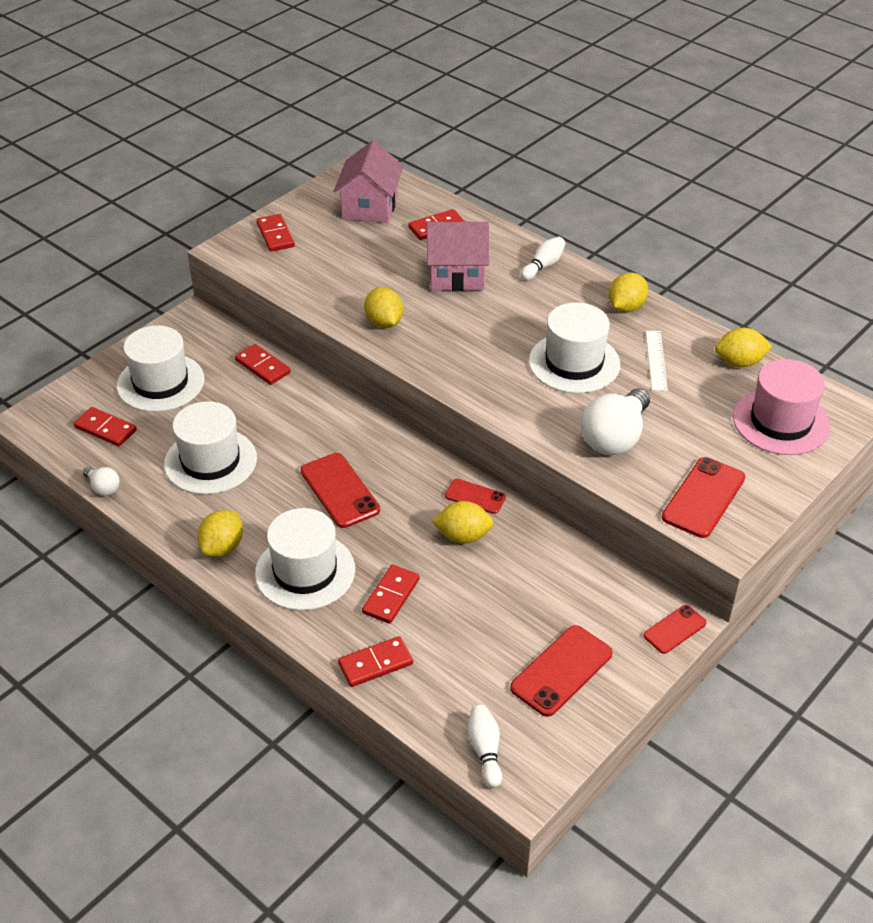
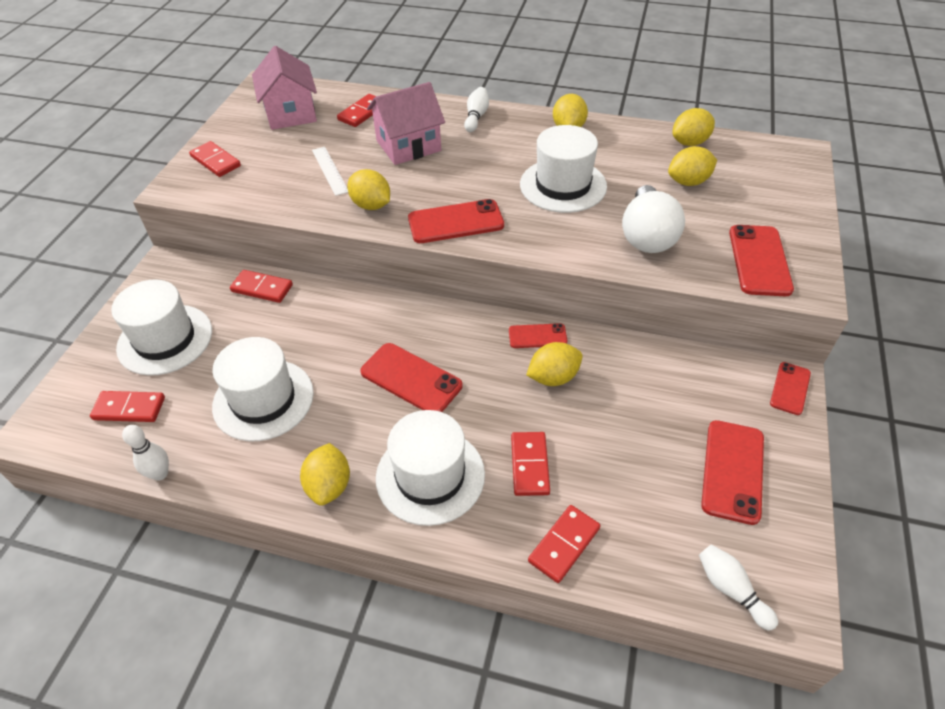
camera: 25 degrees left, 5 degrees up
white light bulb [83,467,120,496] -> white bowling pin [122,425,169,481]
white ruler [646,331,668,391] -> white ruler moved to [312,147,348,196]
pink hat [733,359,830,455] -> none
none -> red phone [408,199,504,243]
none -> yellow lemon [668,146,717,186]

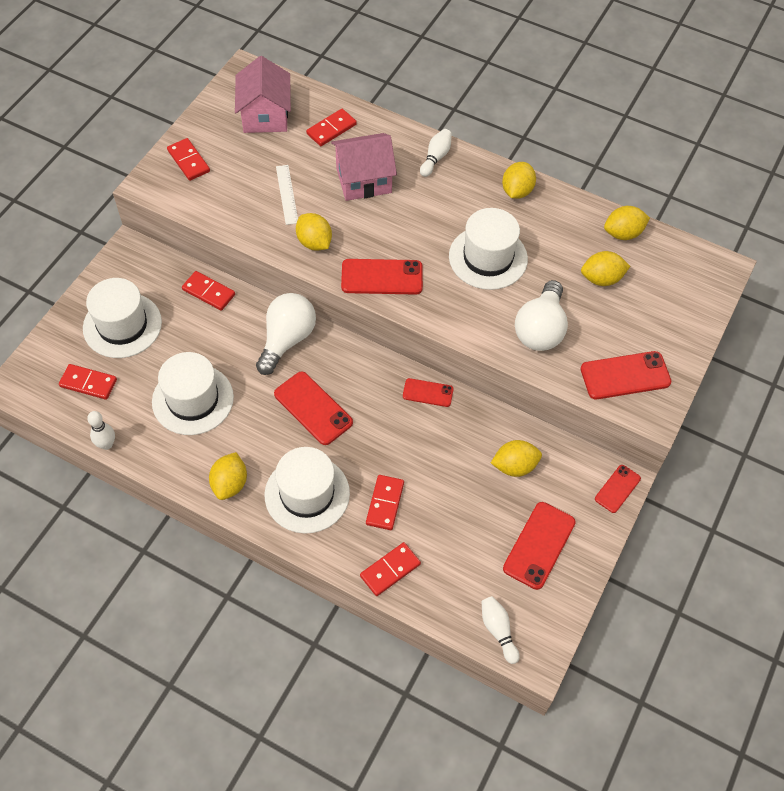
camera: 10 degrees right, 10 degrees up
yellow lemon [526,342,583,386] -> yellow lemon moved to [491,440,542,477]
red phone [729,225,794,296] -> red phone turned 60 degrees clockwise [580,351,671,399]
none -> white light bulb [256,293,316,375]

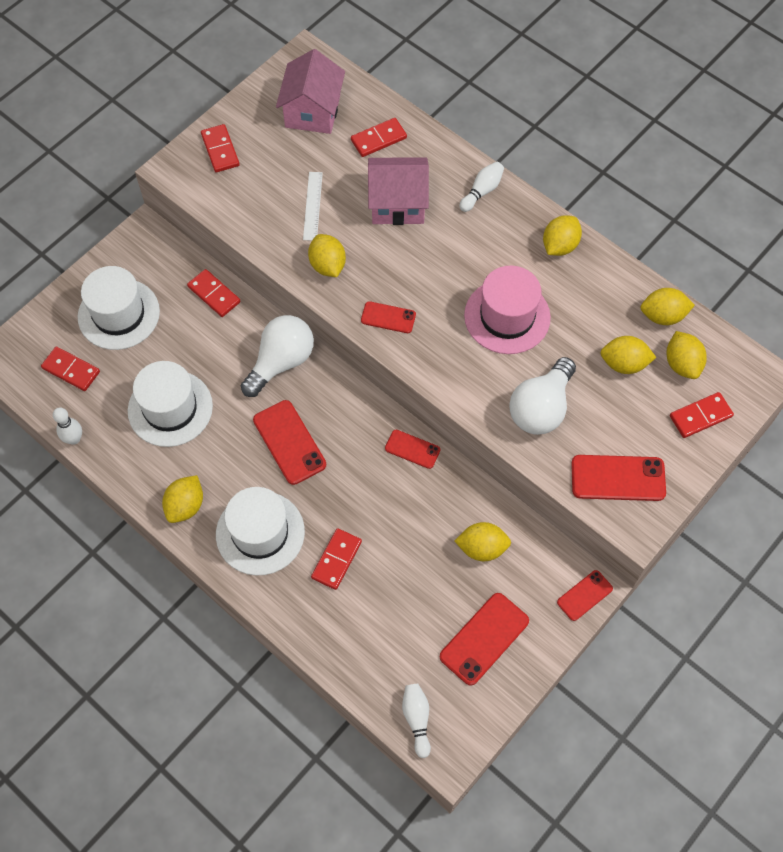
camera: 15 degrees right, 5 degrees up
red phone [341,259,423,295] -> red phone [361,301,416,333], size x0.60
red domino [360,542,421,596] -> red domino moved to [670,392,734,438]
white hat [449,208,528,290] -> pink hat [464,266,551,354]
none -> yellow lemon [666,331,707,379]

